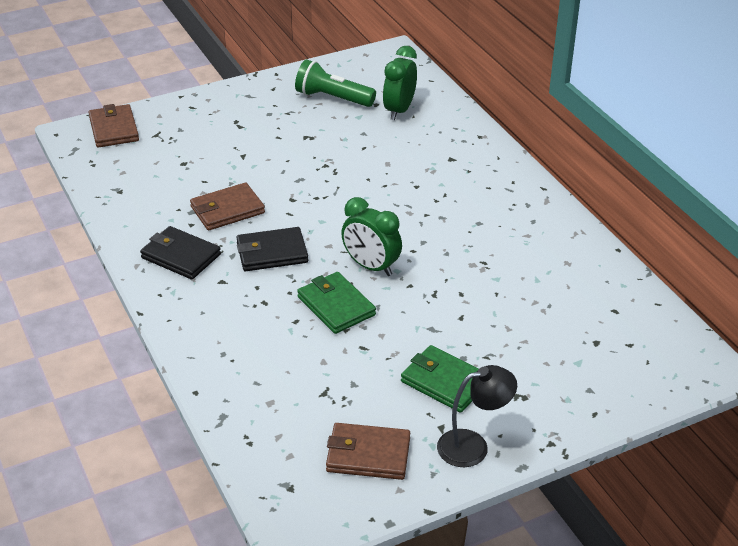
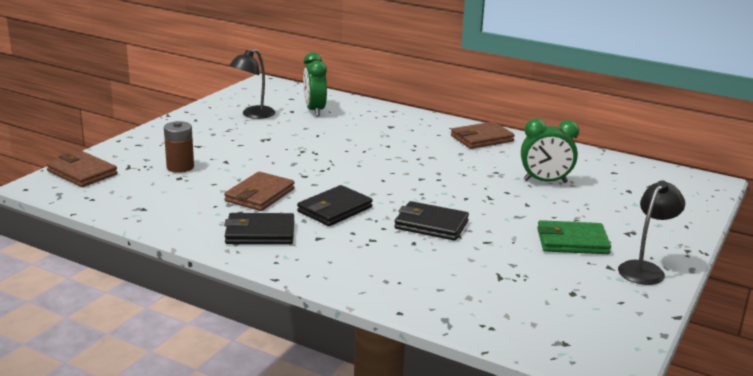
camera: 35 degrees left, 15 degrees down
green flashlight [295,59,376,107] -> black lamp [229,49,275,119]
green wallet [297,272,376,334] -> black wallet [394,201,469,241]
brown wallet [326,423,410,480] -> brown wallet moved to [451,122,515,149]
green clock [341,197,402,276] -> green clock moved to [521,119,579,183]
none -> brown battery [164,121,194,173]

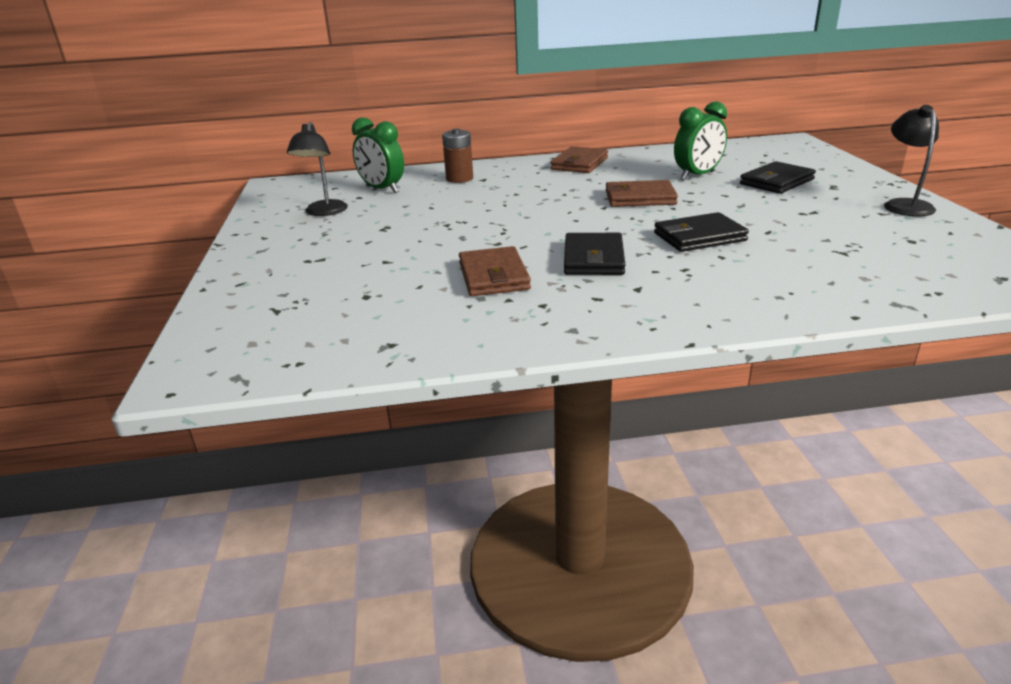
camera: 35 degrees left, 5 degrees up
brown wallet [46,151,117,187] -> brown wallet moved to [606,180,678,207]
brown battery [164,121,194,173] -> brown battery moved to [442,128,473,183]
black wallet [224,213,294,244] -> black wallet moved to [740,161,816,194]
green wallet [537,220,611,254] -> none

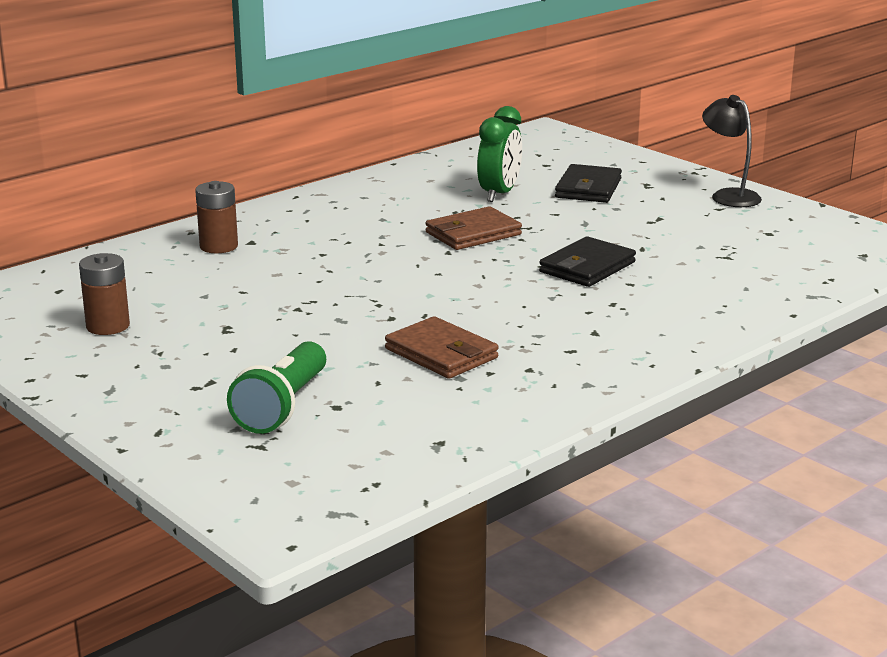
camera: 35 degrees left, 5 degrees down
black lamp [287,122,348,216] -> brown battery [79,253,130,335]
green clock [352,117,404,193] -> none
brown wallet [551,146,608,173] -> none
black wallet [564,233,625,275] -> none
none -> green flashlight [227,341,326,434]

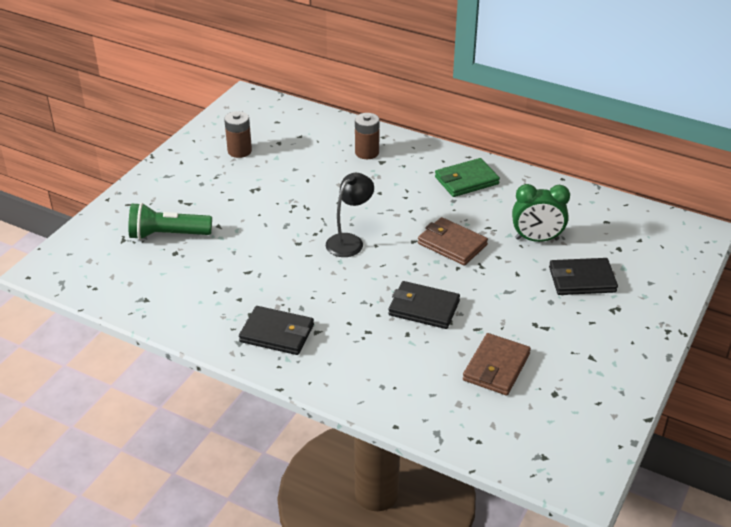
camera: 70 degrees right, 15 degrees up
brown wallet [385,316,499,379] -> brown wallet moved to [463,333,531,395]
black lamp [702,95,762,207] -> black lamp moved to [326,173,374,257]
none -> black wallet [239,306,314,355]
none -> green wallet [435,158,500,197]

